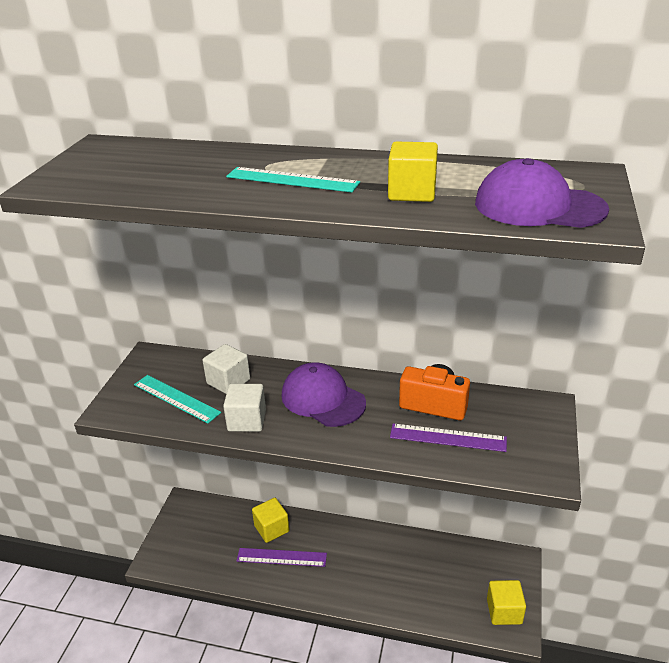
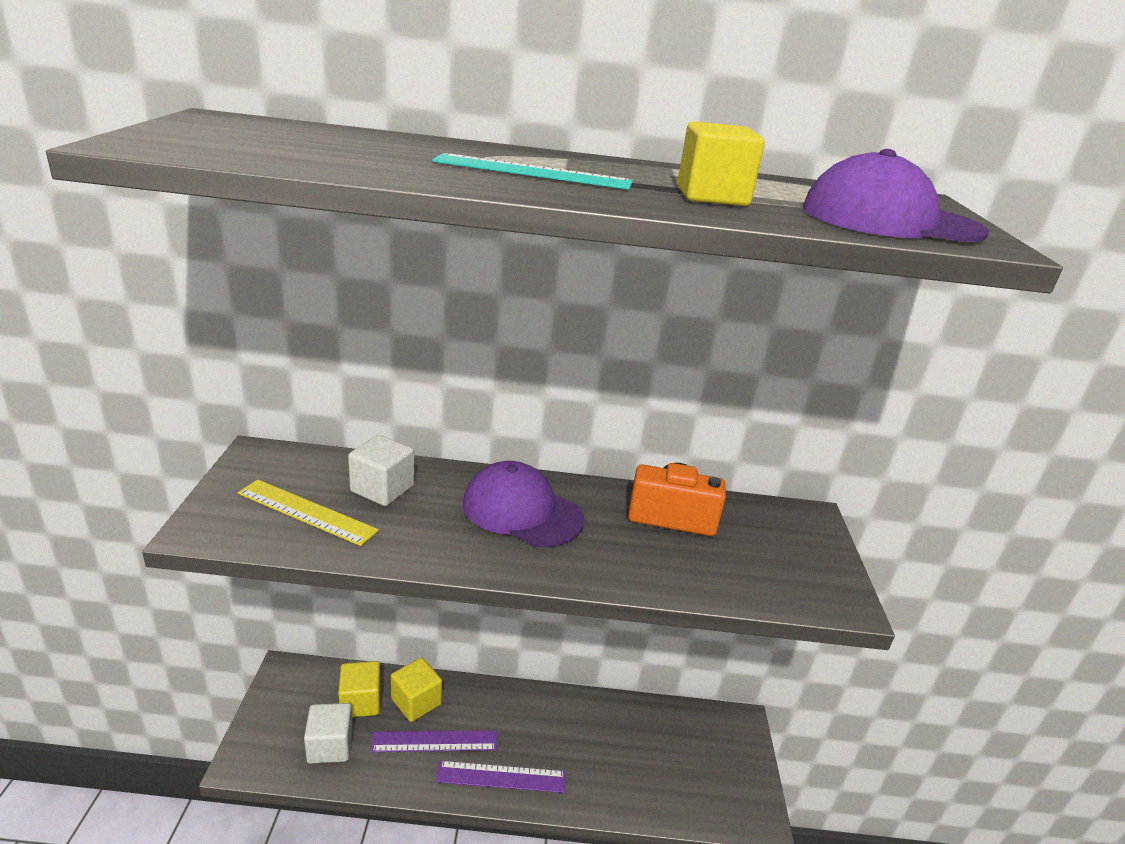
camera: 15 degrees left, 5 degrees down
turquoise ruler [134,375,221,423] -> yellow ruler [237,480,379,546]
white cube [223,384,266,432] -> white cube moved to [304,703,353,764]
purple ruler [390,423,507,452] -> purple ruler moved to [436,761,566,793]
yellow cube [487,580,526,625] -> yellow cube moved to [338,661,381,717]

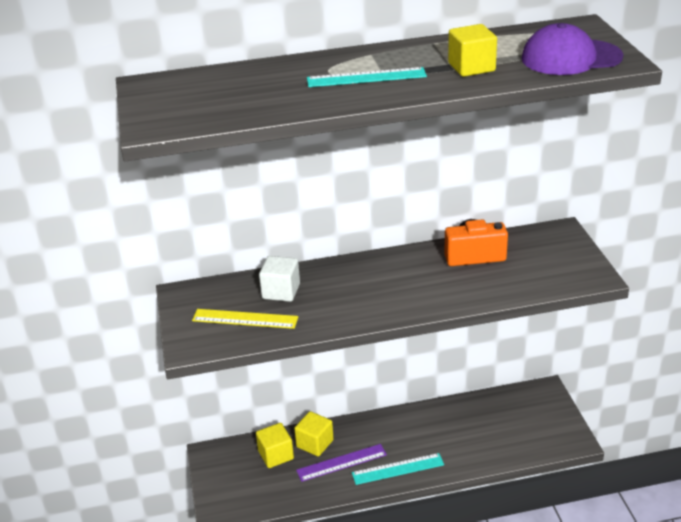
camera: 10 degrees left, 5 degrees up
white cube [304,703,353,764] -> none
purple ruler [436,761,566,793] -> turquoise ruler [352,453,444,485]
purple cap [463,461,585,547] -> none

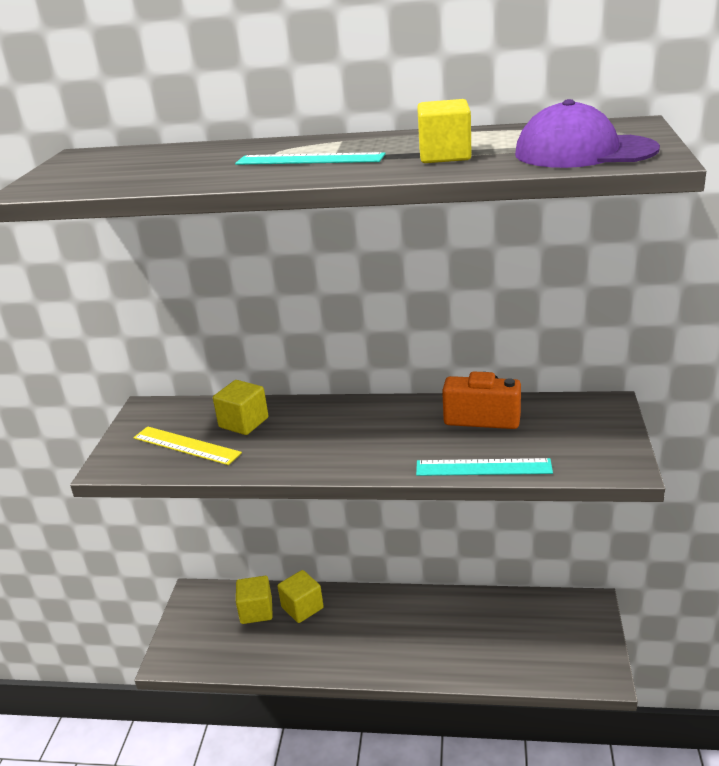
camera: 20 degrees right, 5 degrees down
white cube [259,256,300,302] -> yellow cube [213,380,268,435]
purple ruler [296,444,387,482] -> none
turquoise ruler [352,453,444,485] -> turquoise ruler moved to [416,458,553,476]

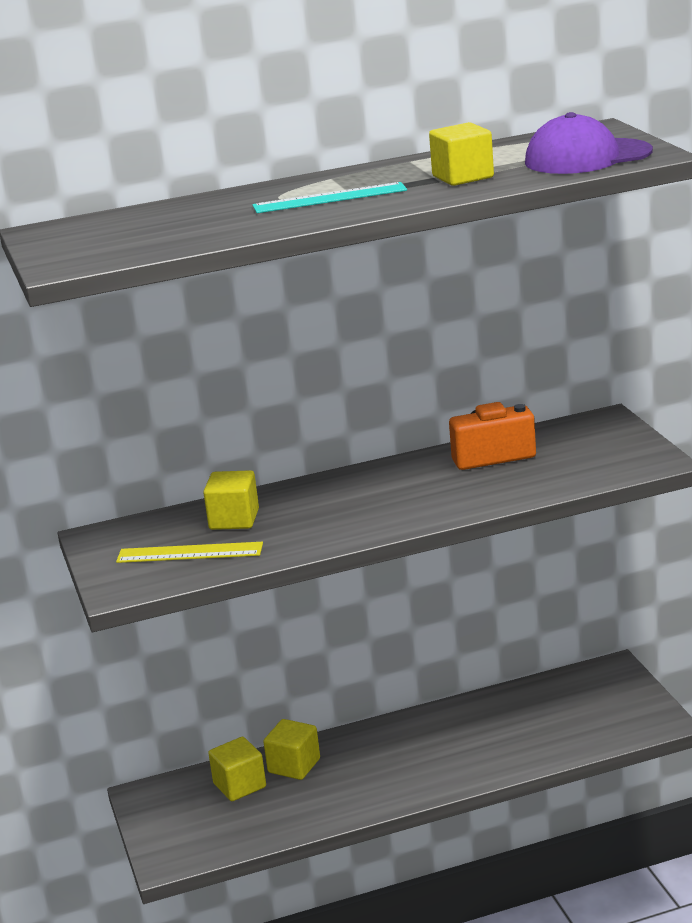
camera: 25 degrees left, 5 degrees down
turquoise ruler [416,458,553,476] -> none

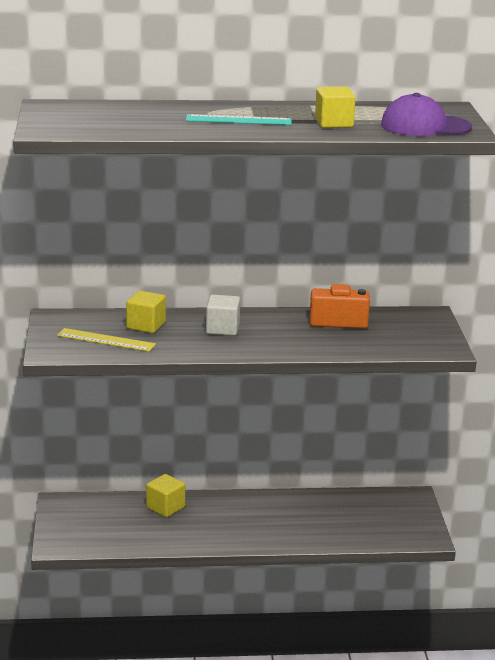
camera: 10 degrees right, 0 degrees up
yellow cube [208,737,266,801] -> none
none -> white cube [206,295,240,336]

